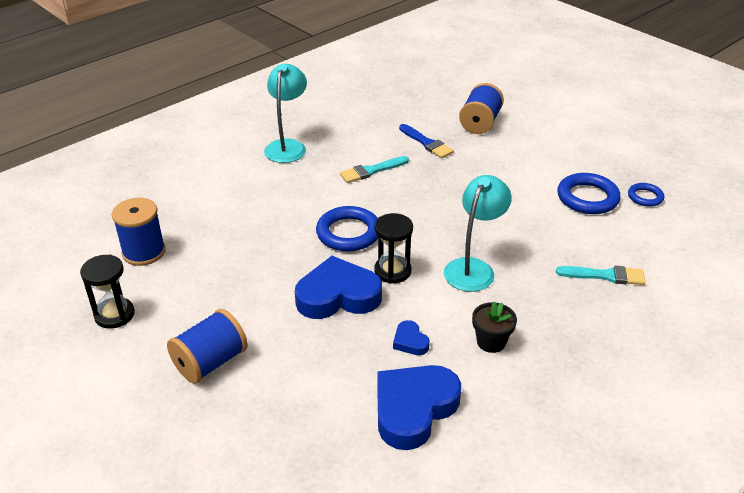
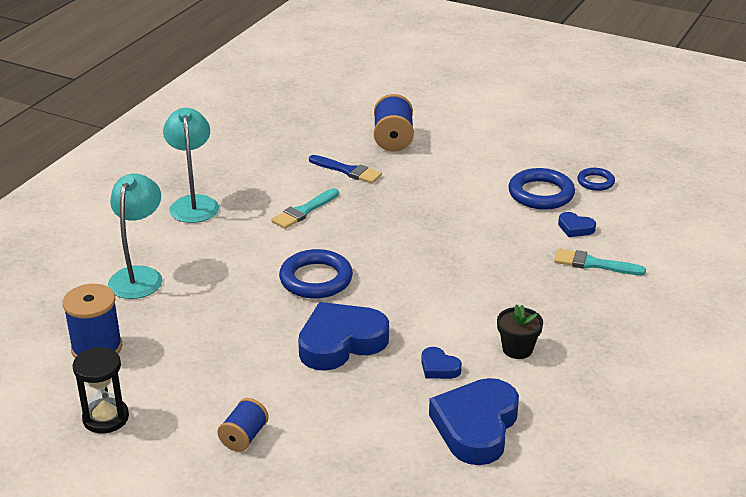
camera: 20 degrees left, 5 degrees down
blue spool [167,309,248,383] -> blue spool [217,398,269,452], size x0.63
black hourglass [374,213,413,284] -> none
turquoise lamp [444,175,512,292] -> turquoise lamp moved to [108,173,163,299]
turquoise brush [556,266,646,285] -> turquoise brush turned 150 degrees counterclockwise [554,248,646,275]
none -> blue heart [558,212,596,237]

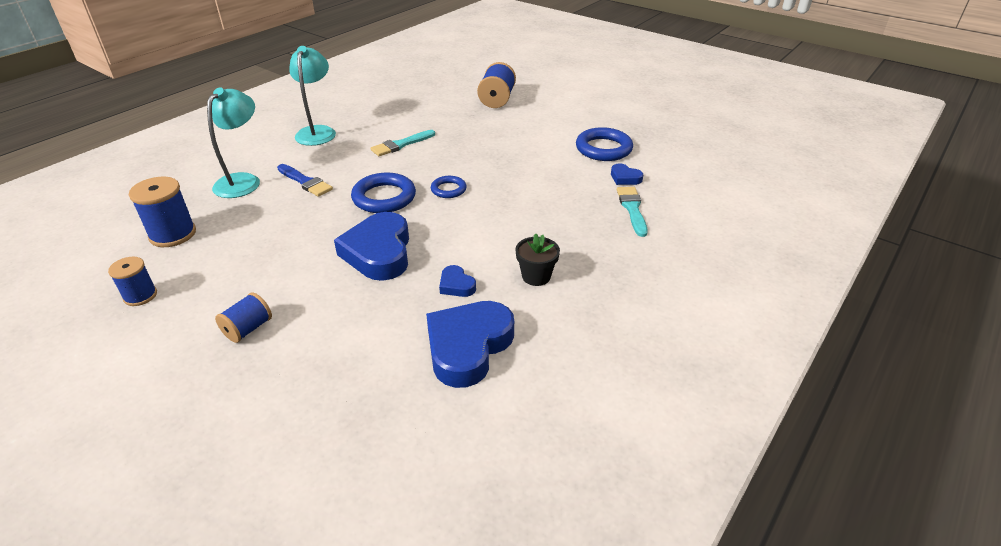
camera: 10 degrees right, 5 degrees up
black hourglass [72,347,129,433] -> blue spool [108,257,157,306]
blue heart [298,302,389,371] -> blue heart turned 75 degrees counterclockwise [334,212,409,281]
blue brush [309,155,382,183] -> blue brush moved to [277,164,333,197]
turquoise brush [554,248,646,275] -> turquoise brush turned 60 degrees clockwise [617,187,648,237]
blue ring [577,168,615,191] -> blue ring moved to [431,176,467,198]

